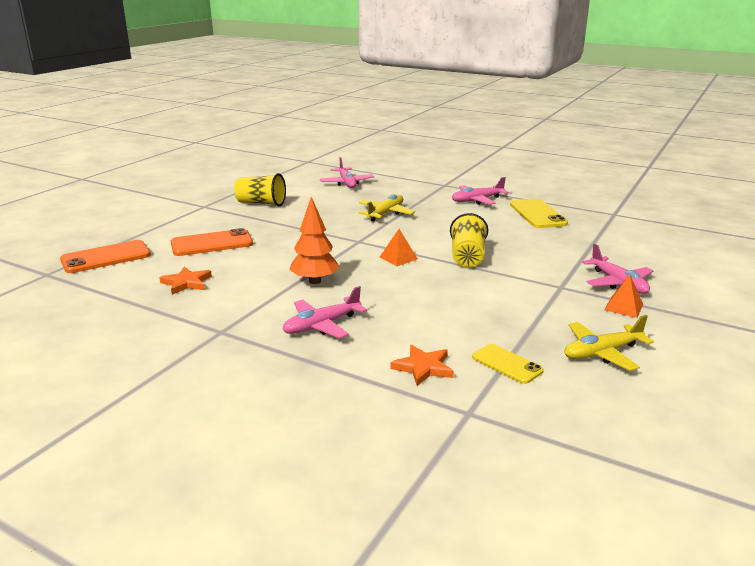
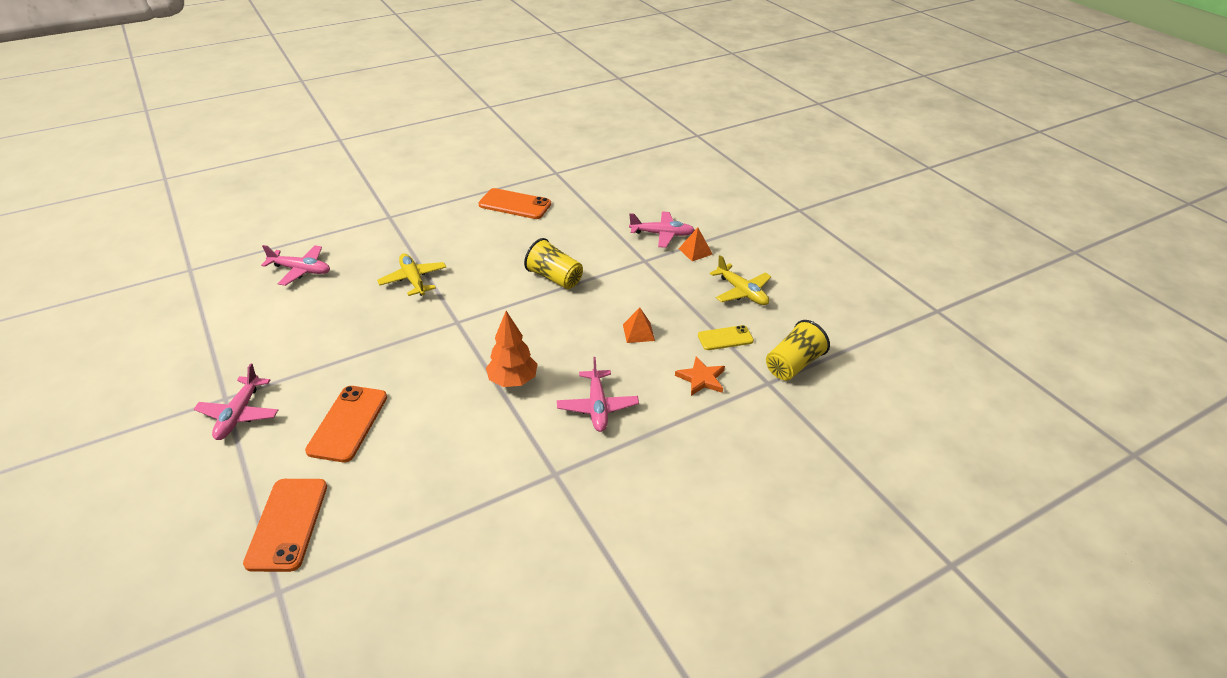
camera: 60 degrees left, 15 degrees up
orange star [159,267,212,295] -> none
yellow cup [234,173,286,206] -> yellow cup moved to [766,320,830,381]
orange pyramid [379,229,418,266] -> orange pyramid moved to [623,308,655,343]
pink plane [452,177,509,205] -> pink plane moved to [194,363,278,440]
yellow phone [510,199,568,228] -> orange phone [478,188,551,219]
yellow plane [564,315,654,371] -> yellow plane turned 45 degrees counterclockwise [710,255,771,305]

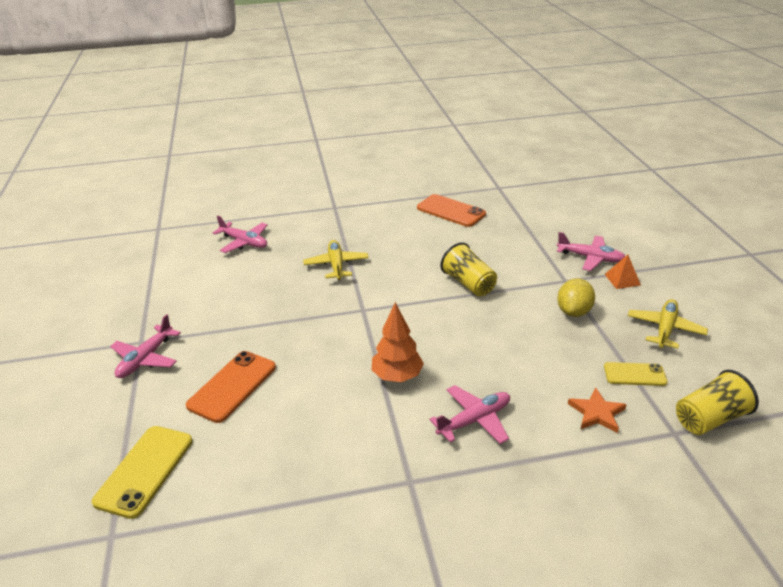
camera: 20 degrees right, 5 degrees down
orange phone [243,479,327,572] -> yellow phone [92,426,193,519]
pink plane [557,357,639,432] -> pink plane turned 135 degrees counterclockwise [430,385,510,444]
orange pyramid [623,308,655,343] -> none
yellow plane [710,255,771,305] -> yellow plane turned 135 degrees counterclockwise [628,299,708,349]
none -> yellow lemon [557,279,595,317]

